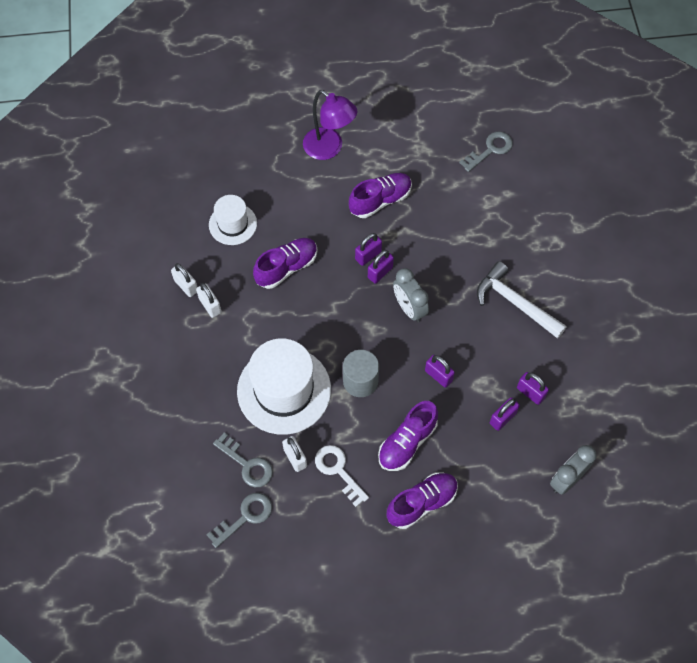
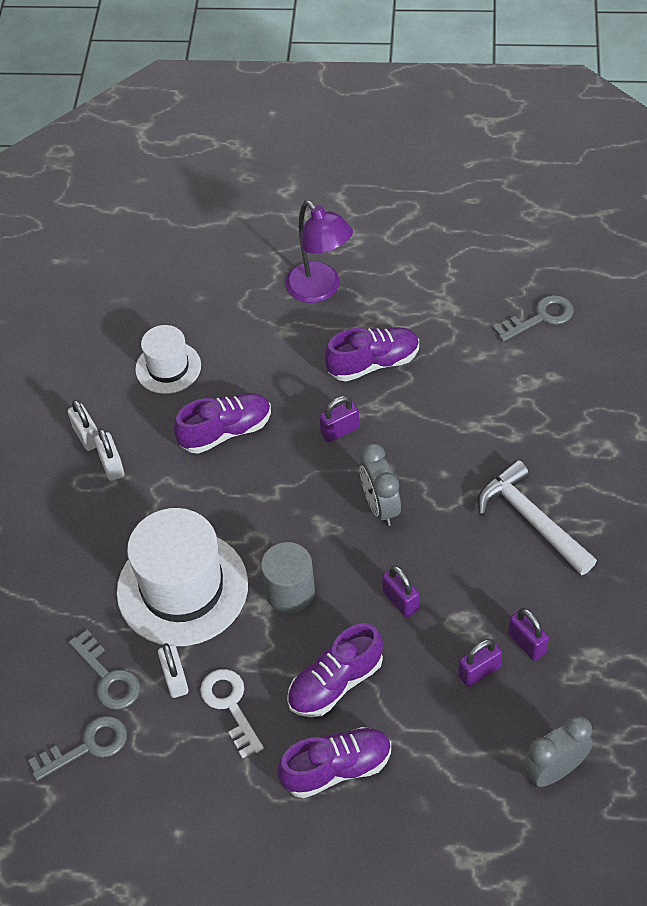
camera: 15 degrees right, 10 degrees down
purple padlock [368,250,394,284] -> none

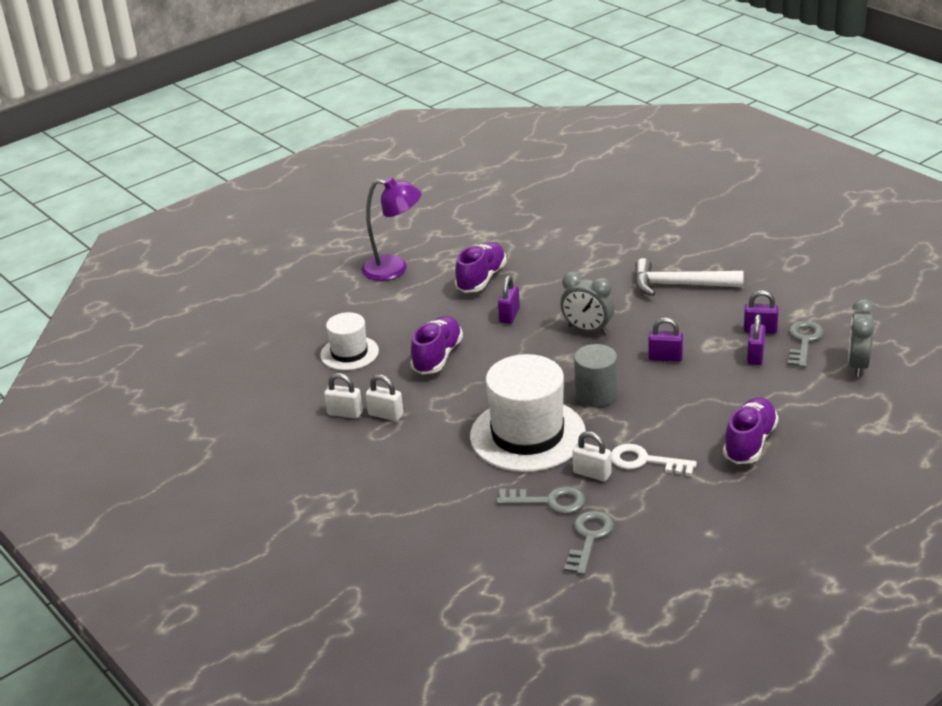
camera: 45 degrees left, 20 degrees down
purple shoe [287,623,383,717] -> none
grey key [493,295,574,342] -> grey key moved to [787,321,824,368]

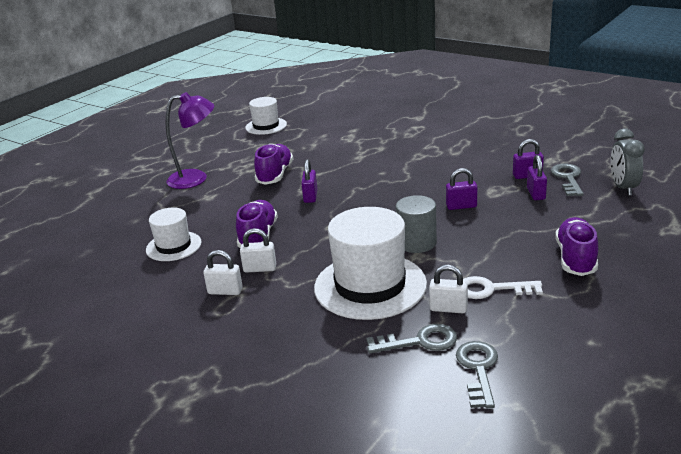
camera: 15 degrees left, 5 degrees down
white padlock [324,373,363,418] -> white padlock moved to [240,228,276,273]
grey clock [561,272,614,334] -> none
white hammer [635,258,744,296] -> none
none -> white hat [245,97,287,135]

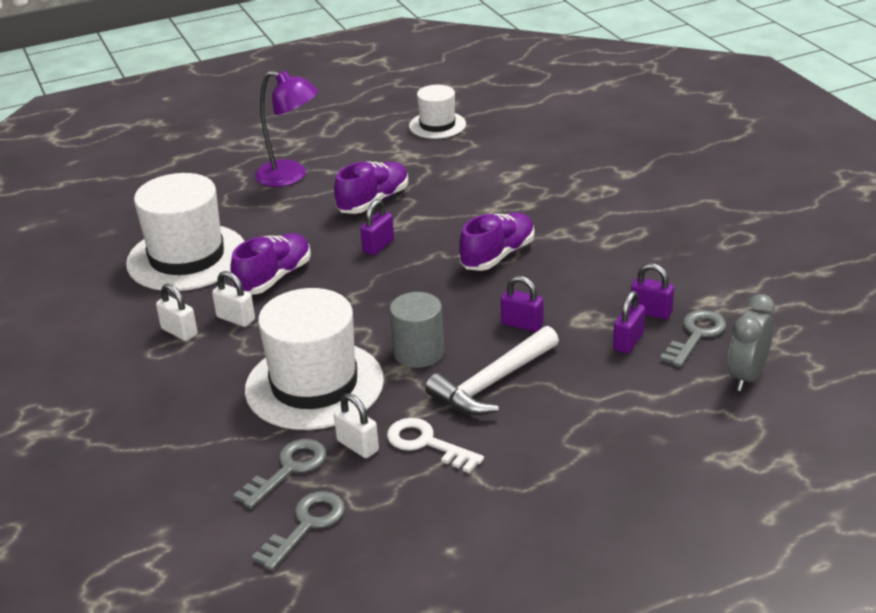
camera: 30 degrees right, 5 degrees up
white hat [146,207,202,261] -> white hat [126,173,245,291], size x1.81
grey key [366,324,457,353] -> grey key turned 75 degrees counterclockwise [233,439,326,508]
purple shoe [555,217,598,276] -> purple shoe moved to [459,213,535,271]
none -> white hammer [425,326,559,415]

